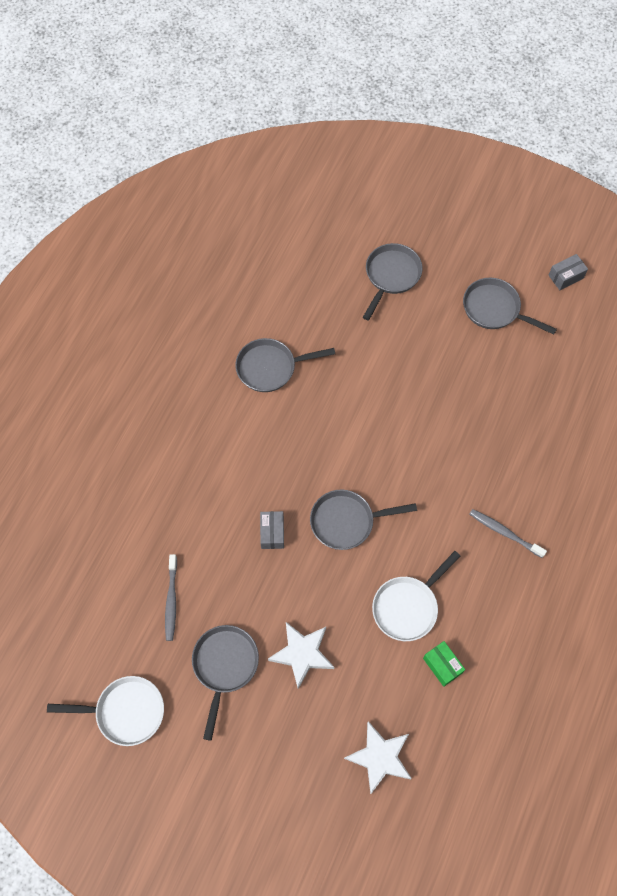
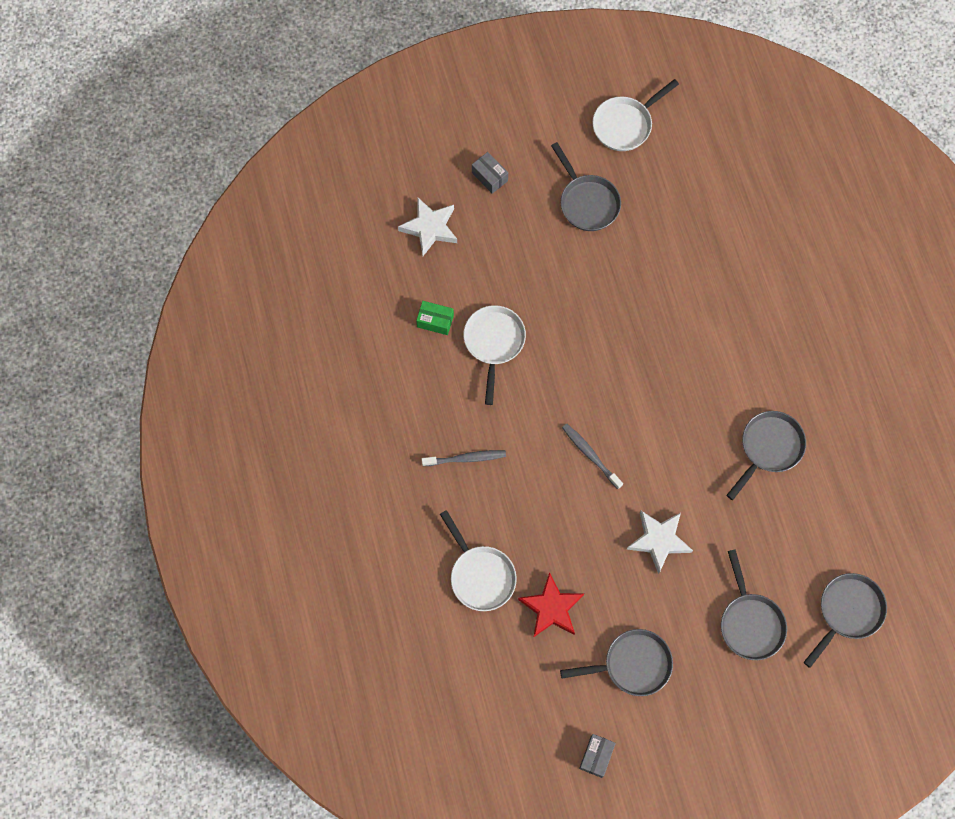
camera: 140 degrees right, 5 degrees up
grey toothbrush [165,554,177,641] -> grey toothbrush moved to [562,424,623,489]
grey box [260,511,284,549] -> grey box moved to [472,152,508,194]
white star [268,622,334,689] -> white star moved to [627,511,693,574]
grey pan [310,490,417,550] -> grey pan moved to [804,573,887,668]
none -> white pan [440,510,517,611]
none -> red star [518,572,584,638]

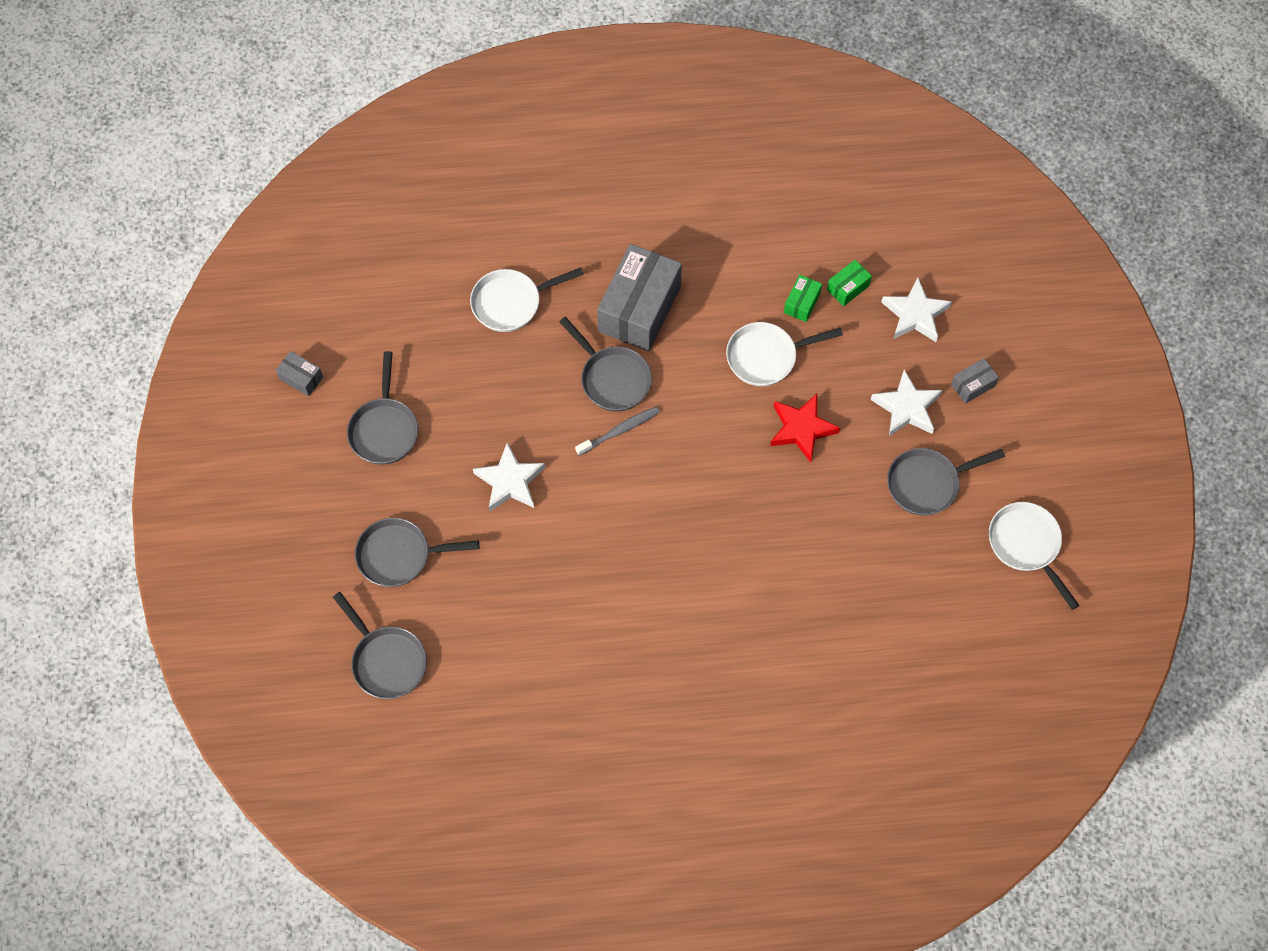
camera: 100 degrees right, 5 degrees down
grey toothbrush [422,450,506,466] -> grey box [597,244,682,351]
white pan [463,305,526,405] -> white pan turned 150 degrees clockwise [726,322,843,386]
red star [518,572,584,638] -> red star moved to [770,394,840,463]
grey pan [726,411,806,500] -> grey pan moved to [559,317,652,411]
none -> green box [827,260,872,306]
none -> white star [871,370,942,436]

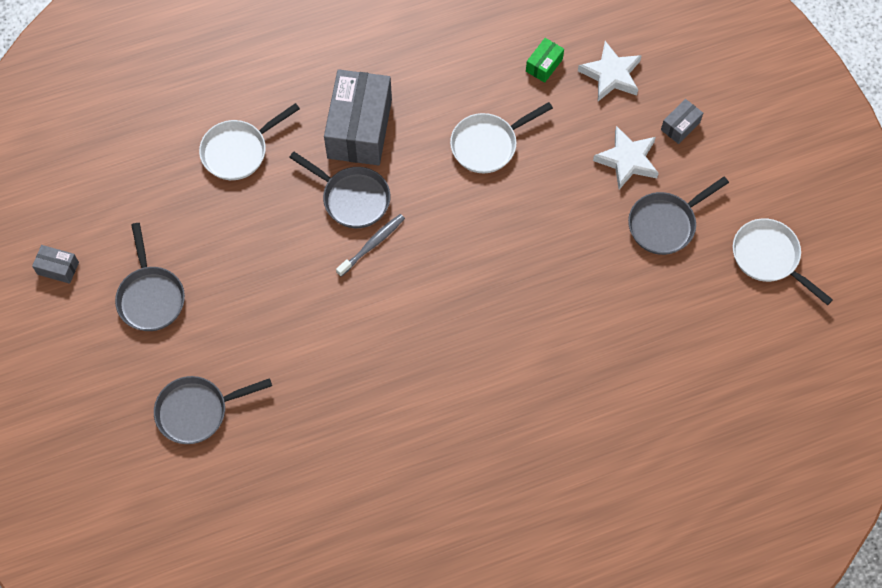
camera: 15 degrees left, 0 degrees up
grey pan [333,592,427,699] -> none
white star [473,443,545,511] -> none
red star [770,394,840,463] -> none
green box [784,275,822,322] -> none

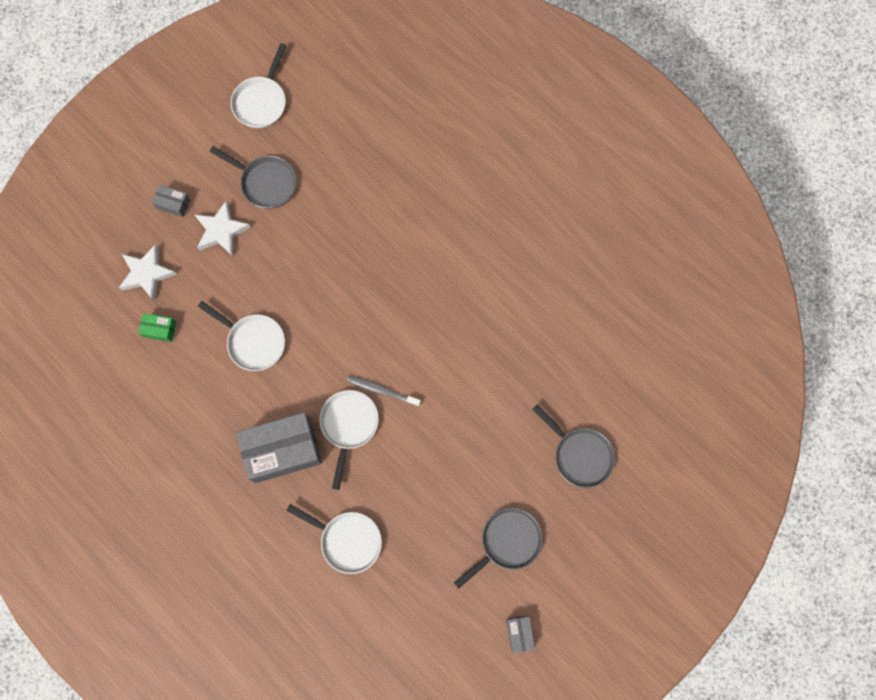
camera: 115 degrees left, 10 degrees up
grey pan [289,152,390,228] -> white pan [319,390,379,490]

